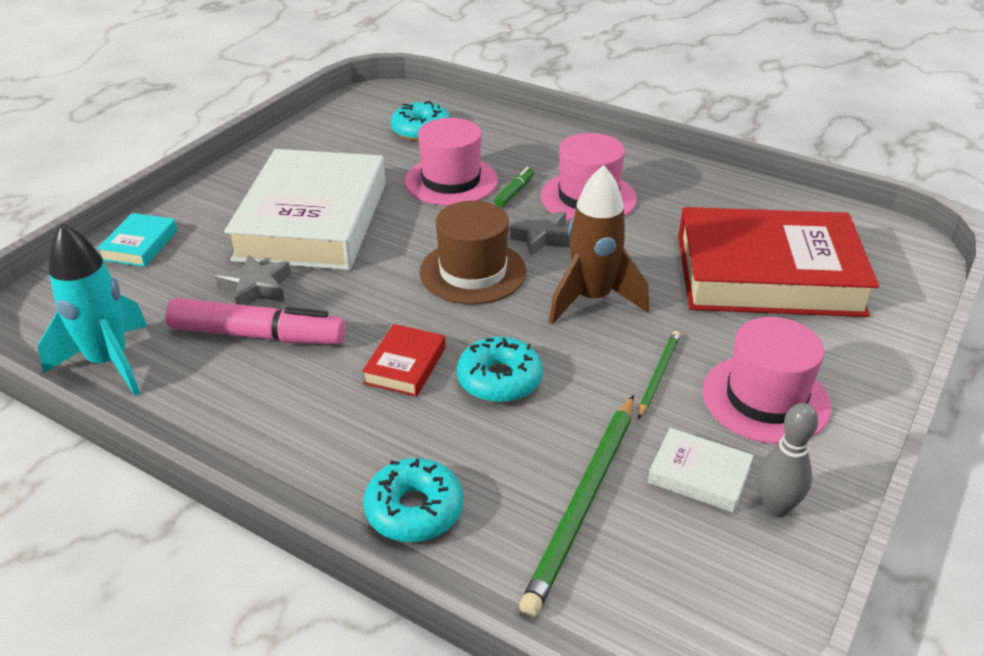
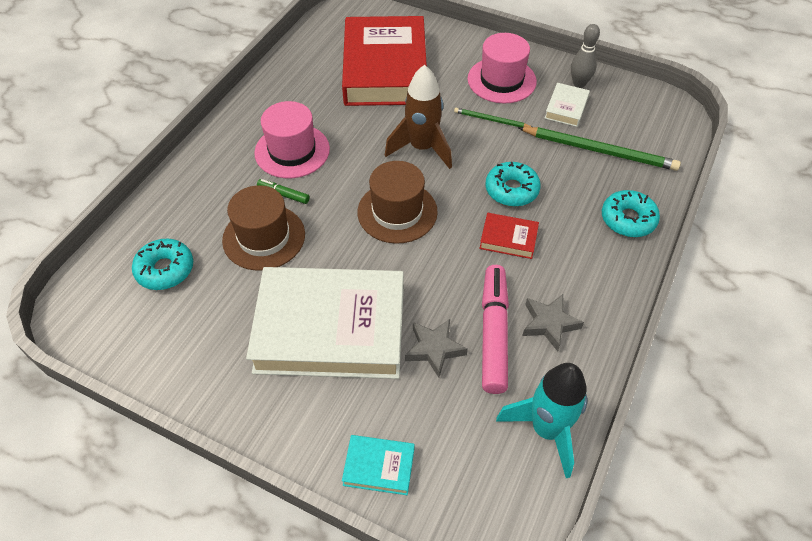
camera: 95 degrees left, 15 degrees up
pink hat [404,118,498,206] -> brown hat [222,185,305,271]
grey star [508,206,570,256] -> grey star moved to [522,294,584,351]

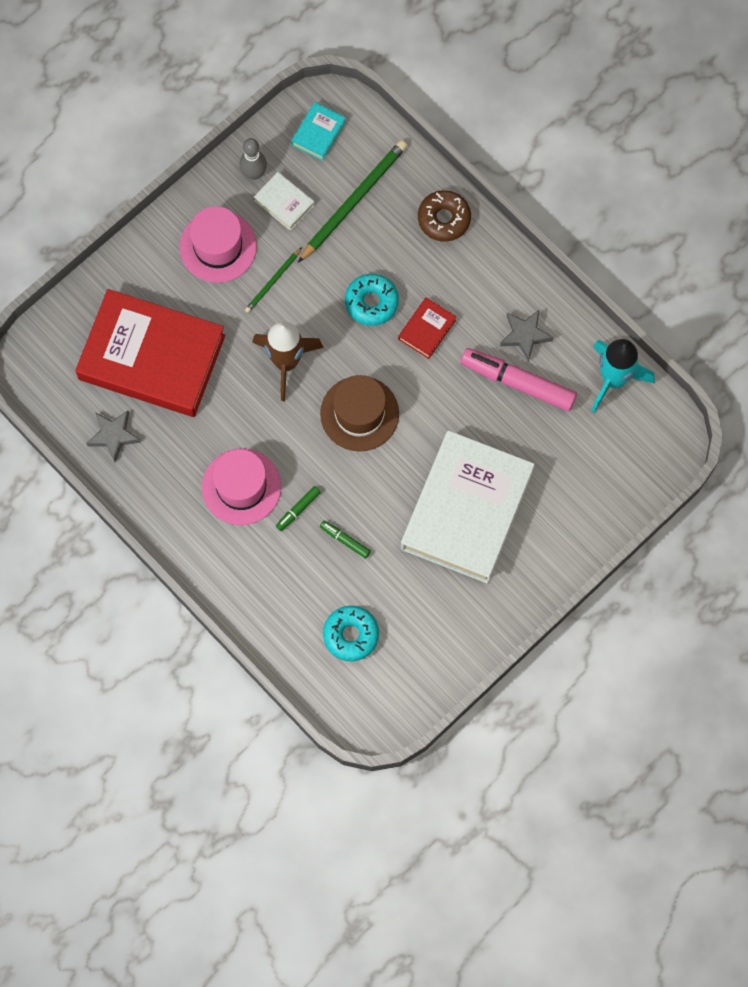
camera: 70 degrees left, 20 degrees up
brown hat [222,185,305,271] -> green marker [320,521,371,559]
turquoise book [342,435,415,495] -> turquoise book moved to [291,102,346,161]
grey star [405,319,468,378] -> grey star moved to [86,410,141,462]
turquoise donut [602,190,660,237] -> brown donut [418,190,471,242]

